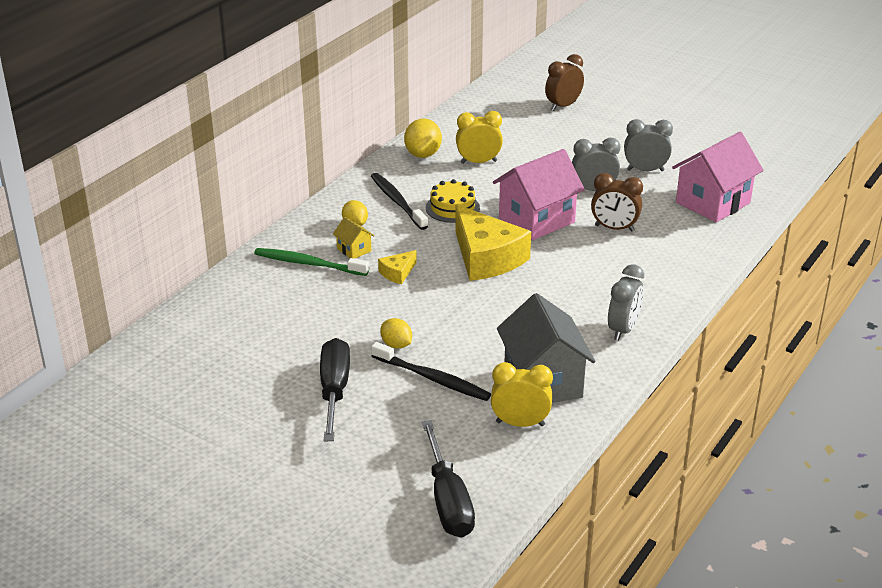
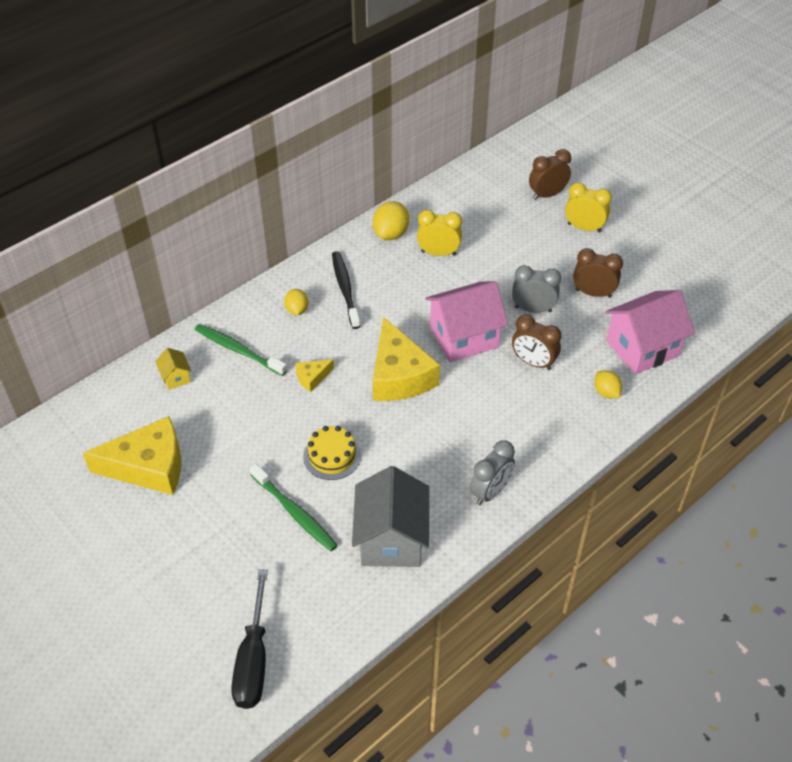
camera: 15 degrees right, 15 degrees up
black screwdriver [320,338,350,441] -> none
yellow house [333,217,374,259] -> yellow house moved to [155,348,192,390]
black toothbrush [371,342,491,401] -> green toothbrush [250,464,338,551]
yellow lemon [380,318,412,349] -> yellow lemon moved to [594,370,622,398]
yellow cake [426,179,480,223] -> yellow cake moved to [303,426,361,480]
yellow clock [491,362,553,427] -> yellow clock moved to [565,183,612,233]
grey clock [624,119,673,171] -> brown clock [573,248,623,298]
none -> yellow cheese [83,416,181,495]

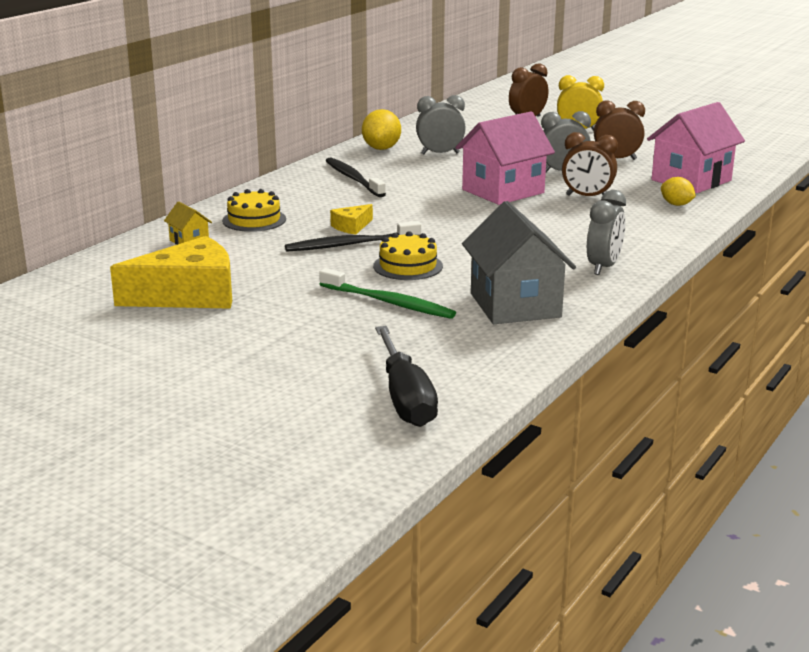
camera: 15 degrees left, 25 degrees down
green toothbrush [195,324,287,376] -> yellow cake [222,189,286,232]
yellow lemon [284,289,308,315] -> none
yellow cheese [373,317,440,401] -> none
yellow clock [417,210,462,256] -> grey clock [416,95,466,155]
none -> black toothbrush [285,221,421,252]

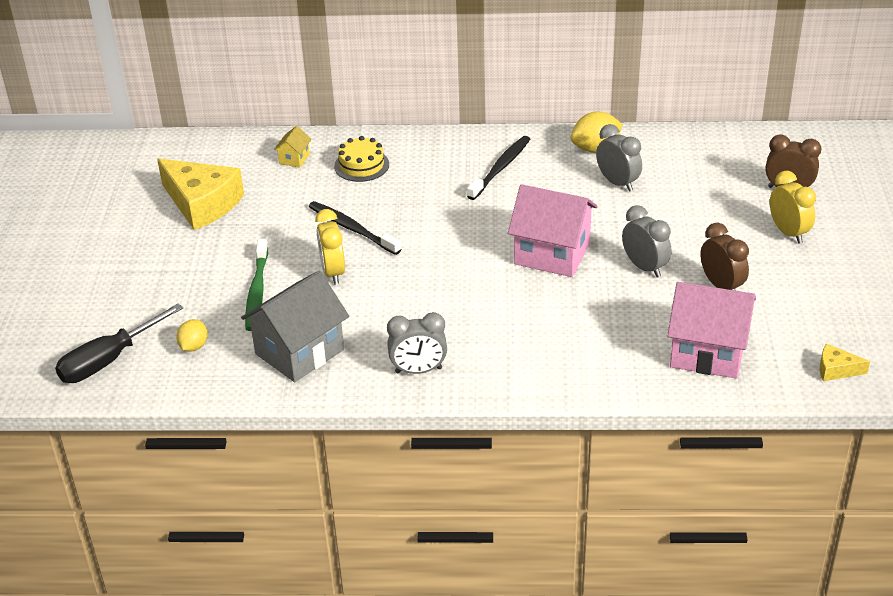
camera: 60 degrees right, 15 degrees up
yellow cheese [330,204,373,235] -> yellow cheese moved to [820,344,870,381]
yellow cake [373,231,443,280] -> yellow clock [315,209,345,284]
brown clock [562,132,618,196] -> none
yellow lemon [661,177,696,206] -> yellow lemon moved to [176,319,208,352]

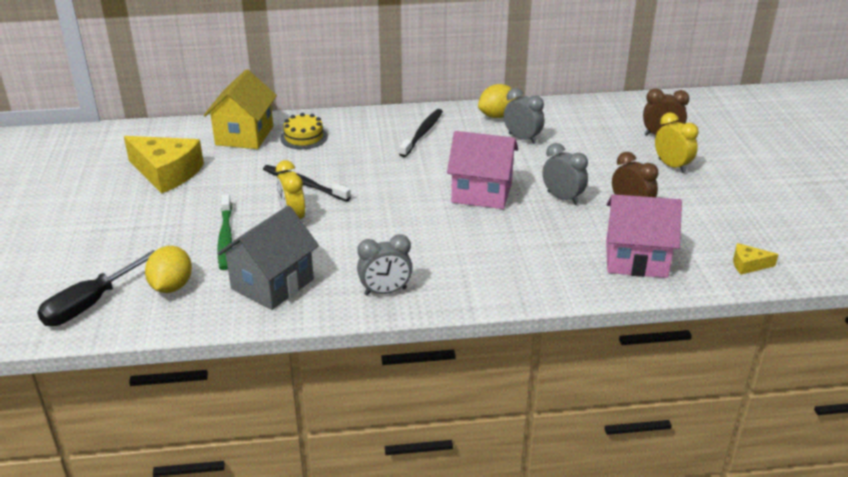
camera: 10 degrees left, 5 degrees down
yellow lemon [176,319,208,352] -> yellow lemon [145,246,192,293], size x1.58
yellow house [274,126,312,168] -> yellow house [204,69,277,149], size x2.25

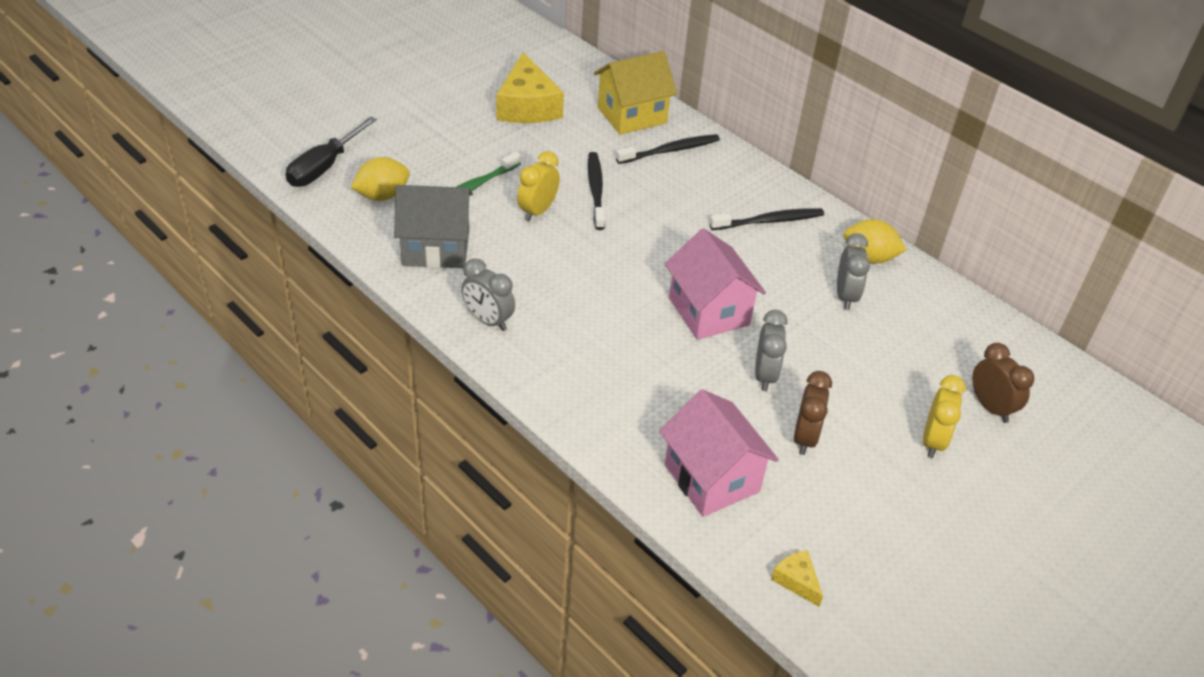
camera: 50 degrees right, 10 degrees up
black screwdriver [37,250,155,326] -> black screwdriver turned 60 degrees counterclockwise [286,116,377,187]
yellow cake [280,113,328,149] -> black toothbrush [616,134,720,164]

